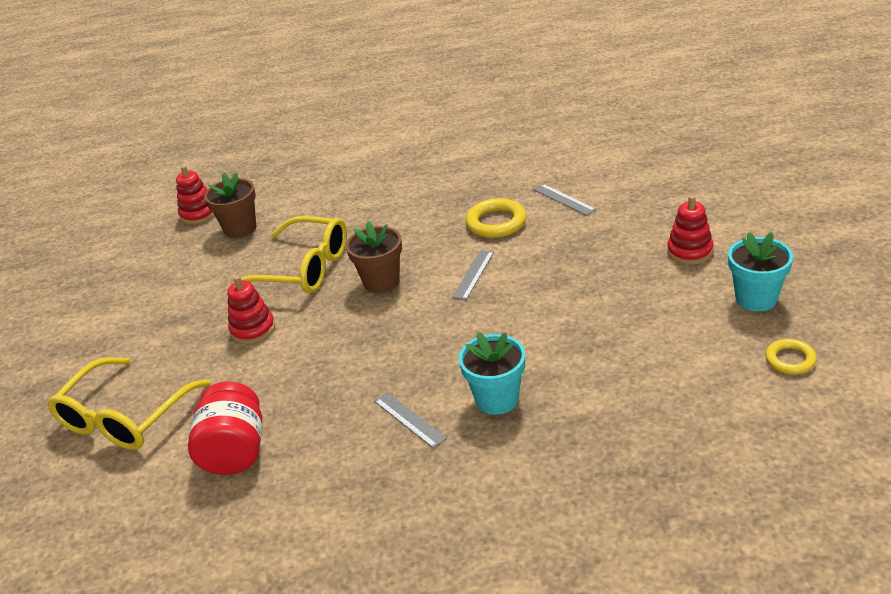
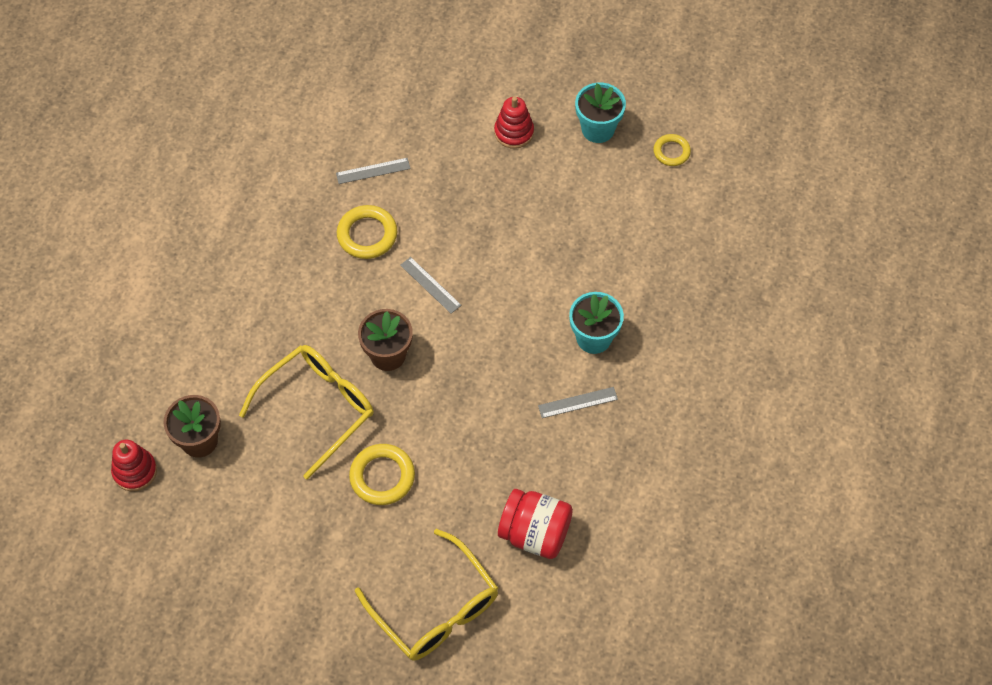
camera: 70 degrees left, 25 degrees up
red stacking toy [227,276,275,344] -> yellow ring [349,444,415,505]

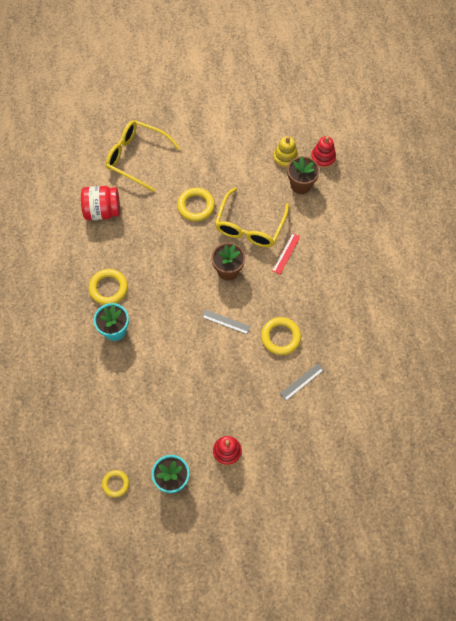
camera: 155 degrees right, 5 degrees up
grey ruler [538,387,618,418] -> yellow ring [89,269,128,305]
none -> red ruler [272,233,300,274]
none -> yellow stacking toy [273,136,298,168]

